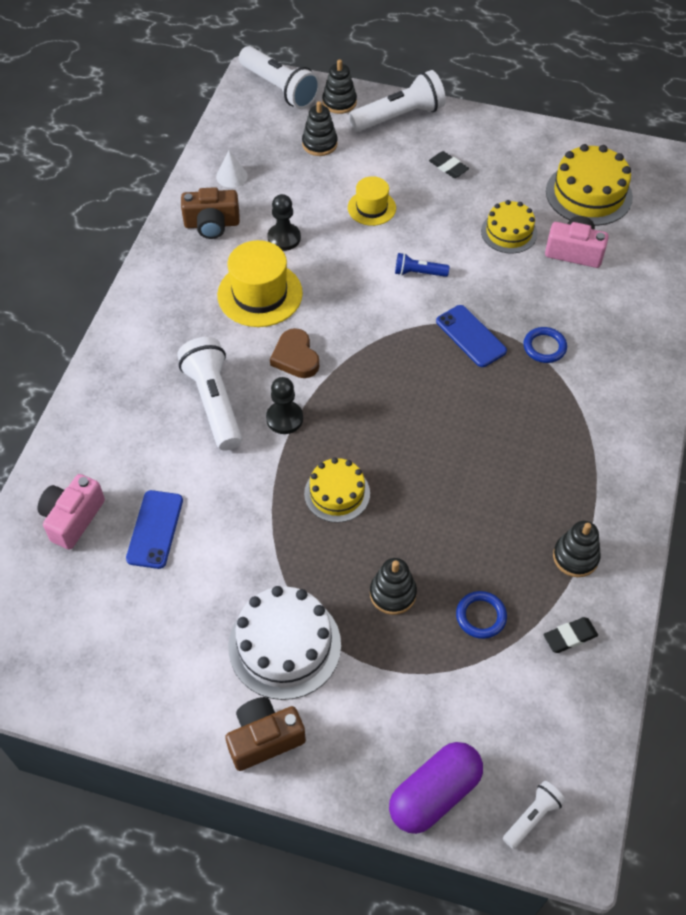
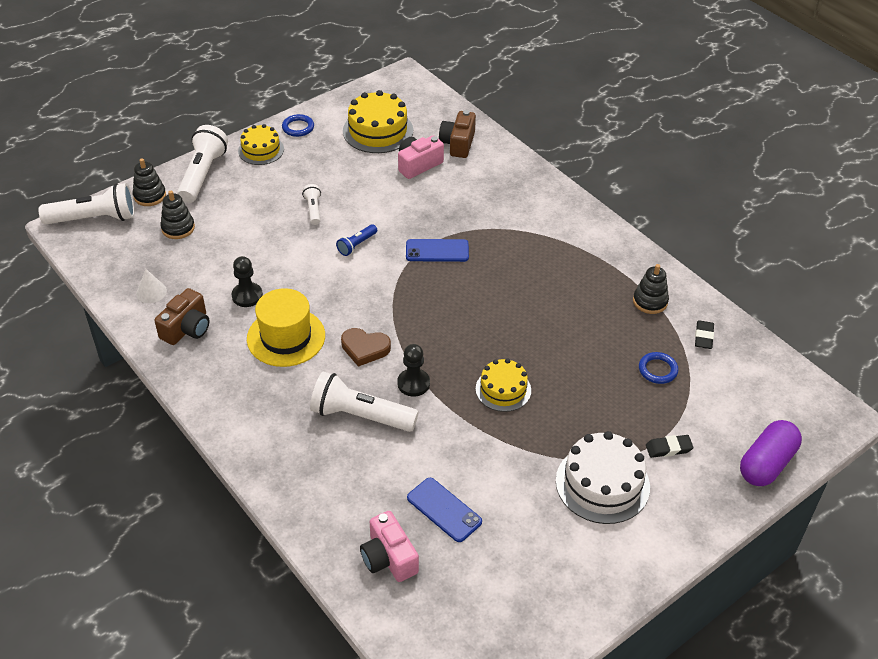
camera: 55 degrees left, 10 degrees down
brown camera [225,697,306,771] -> brown camera moved to [439,110,476,158]
yellow hat [348,176,396,226] -> none
black stacking toy [370,558,417,615] -> none
purple capsule [389,742,483,834] -> purple capsule turned 45 degrees clockwise [740,420,802,486]
black eraser [429,151,469,178] -> black eraser moved to [646,435,693,458]
yellow cake [481,200,537,253] -> yellow cake moved to [238,124,284,165]
white flashlight [503,781,566,849] -> white flashlight moved to [302,184,321,225]
blue ring [523,327,567,363] -> blue ring moved to [282,114,314,137]

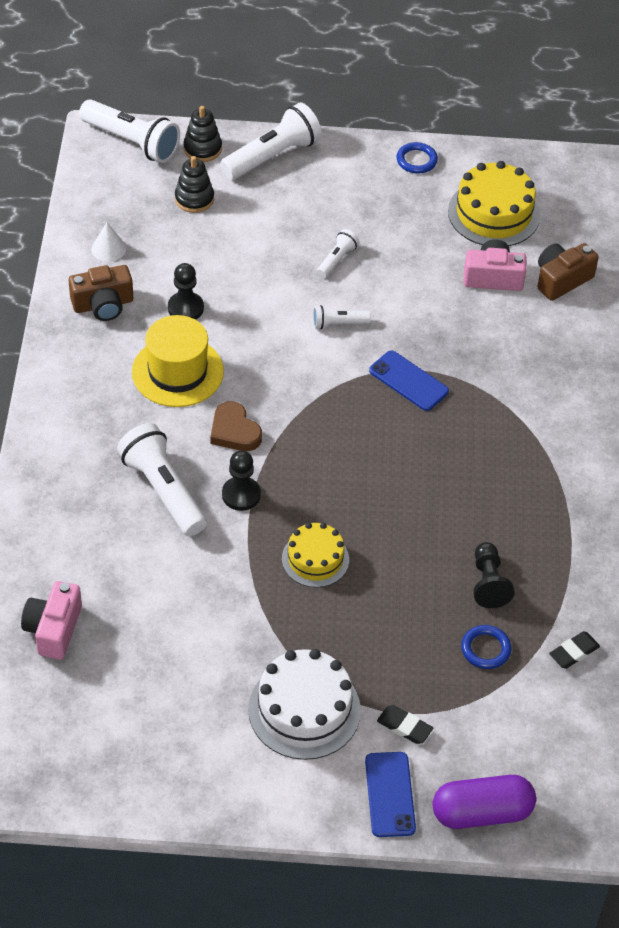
camera: 40 degrees right, 5 degrees up
yellow cake [238,124,284,165] -> none
blue flashlight [336,224,377,256] -> white flashlight [313,305,371,329]
blue phone [407,478,482,542] -> blue phone moved to [365,752,416,837]
black stacking toy [633,264,669,314] -> none
none -> black pawn [473,542,515,608]

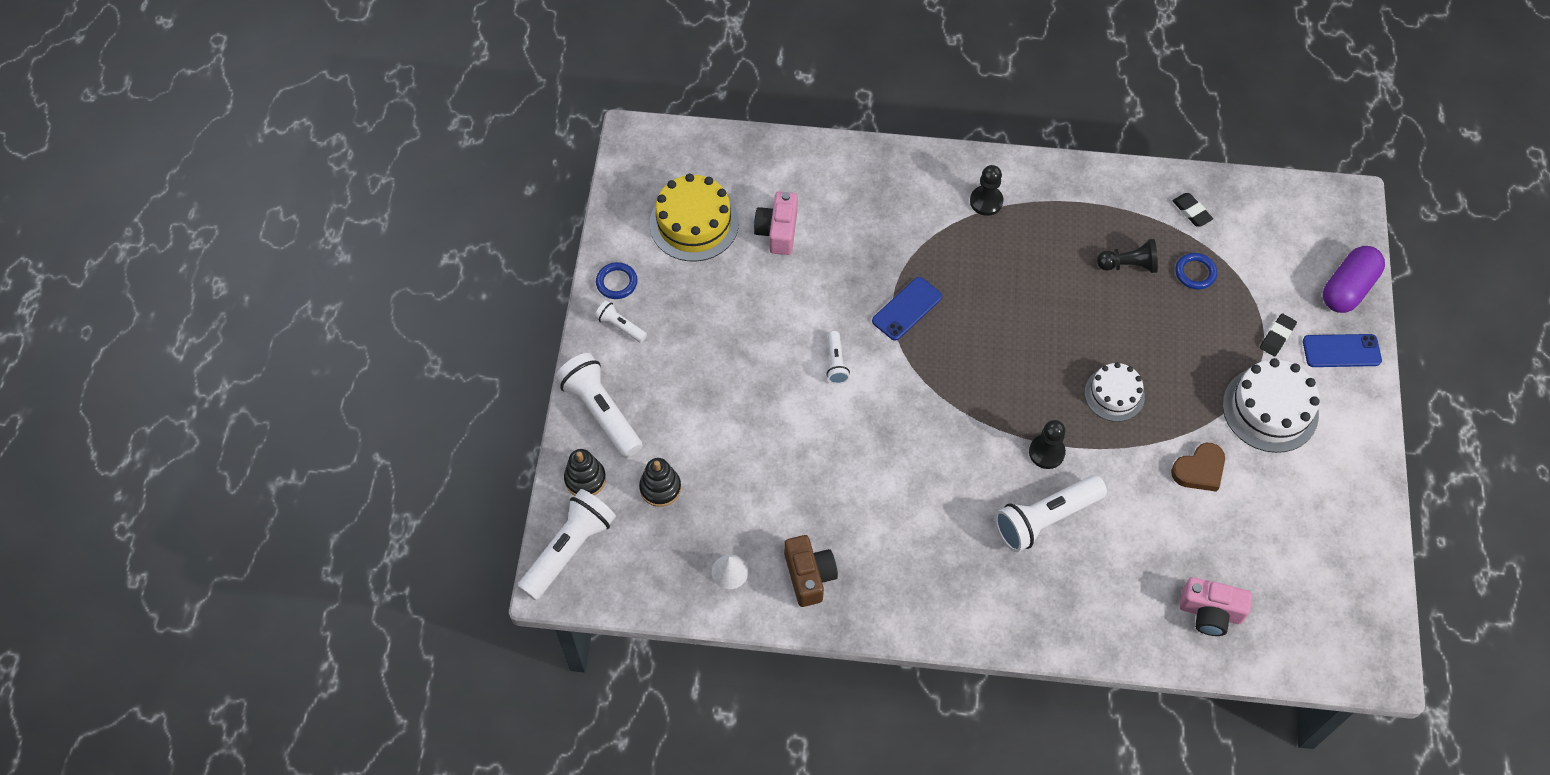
camera: 85 degrees left, 10 degrees up
yellow hat [132,315,224,407] -> none
black pawn [168,263,204,320] -> black pawn moved to [970,165,1003,216]
brown heart [210,401,262,451] -> brown heart moved to [1171,443,1225,492]
yellow cake [282,522,349,588] -> white cake [1084,362,1145,422]
white flashlight [317,229,359,278] -> white flashlight moved to [595,300,647,343]
purple capsule [433,775,536,829] -> purple capsule turned 45 degrees clockwise [1323,246,1385,313]
brown camera [537,243,599,301] -> none

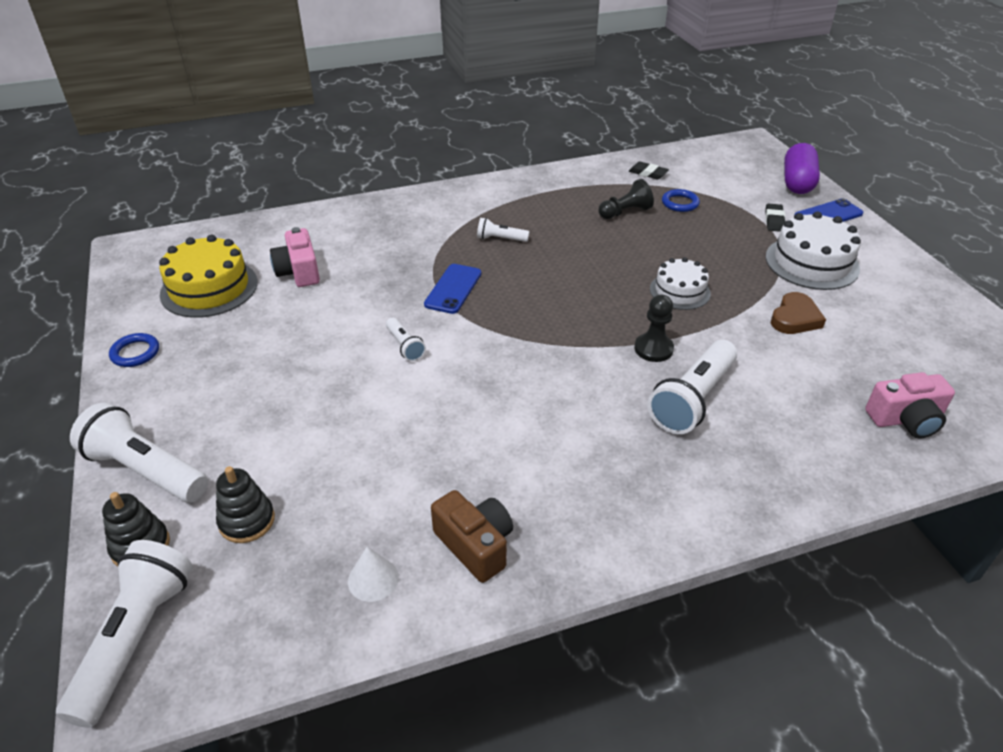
camera: 25 degrees left, 20 degrees down
white flashlight [595,300,647,343] -> white flashlight moved to [477,218,529,242]
black pawn [970,165,1003,216] -> none

